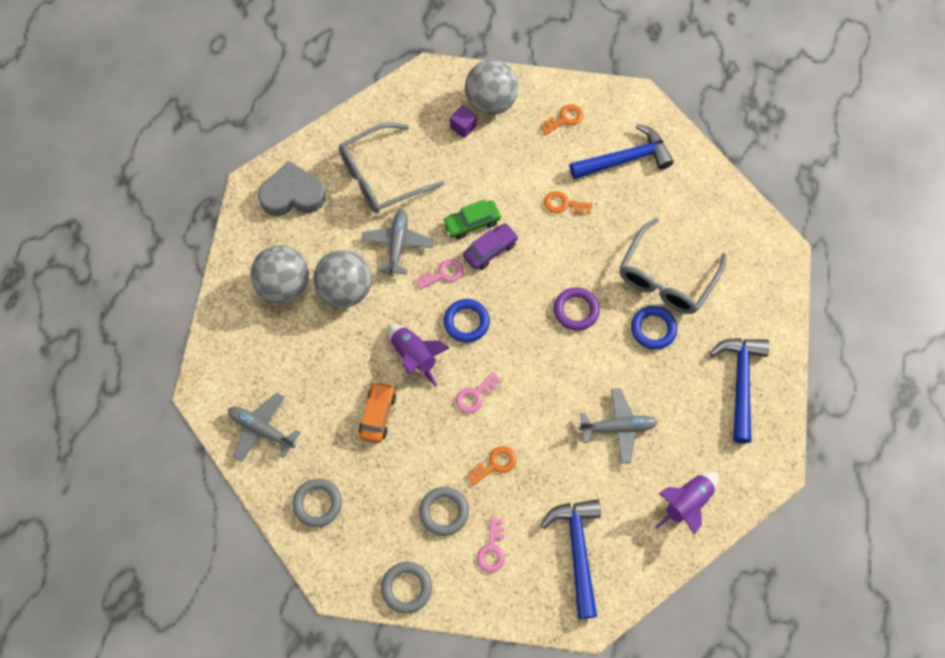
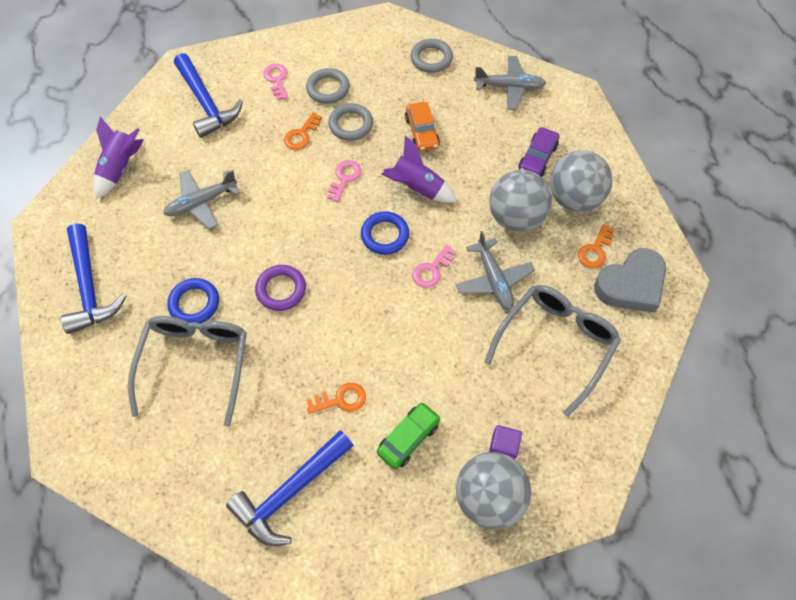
camera: 155 degrees right, 5 degrees down
grey ring [381,562,432,614] -> grey ring moved to [328,103,373,141]
green car [442,199,501,240] -> green car moved to [377,402,441,469]
purple car [463,223,518,270] -> purple car moved to [518,127,559,177]
orange key [540,104,583,135] -> orange key moved to [578,224,614,268]

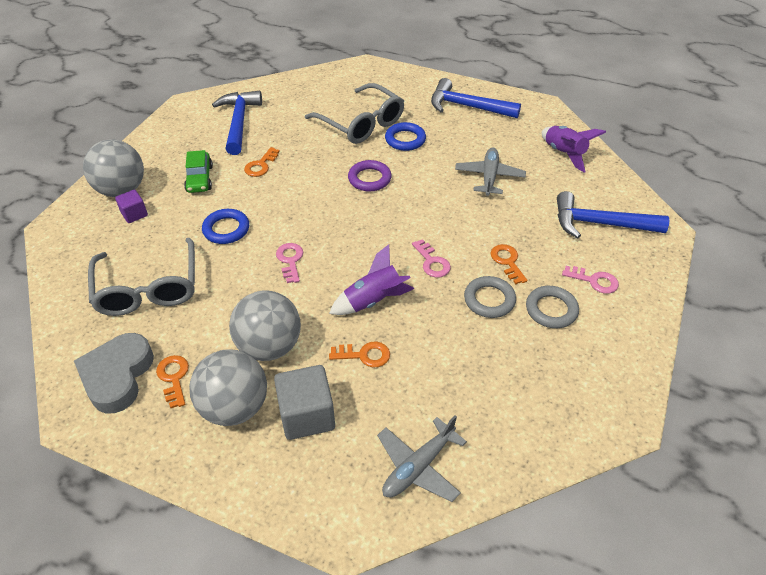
camera: 130 degrees right, 15 degrees down
blue ring [361,211,409,255] -> blue ring moved to [202,209,249,244]
orange car [405,102,440,152] -> none
grey ring [411,39,453,73] -> none
grey plane [456,231,535,310] -> none
purple car [518,127,559,177] -> grey cube [274,365,335,440]
none -> orange key [329,341,390,367]

